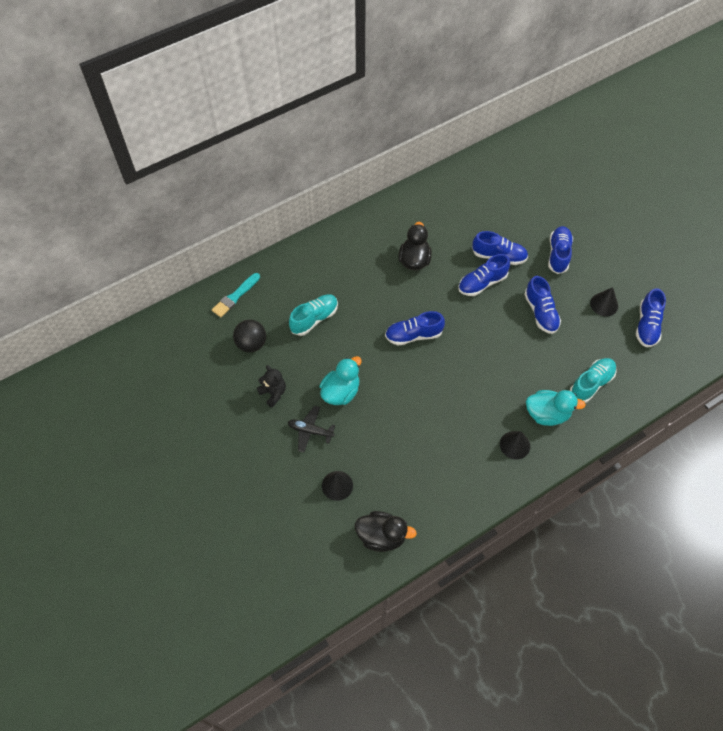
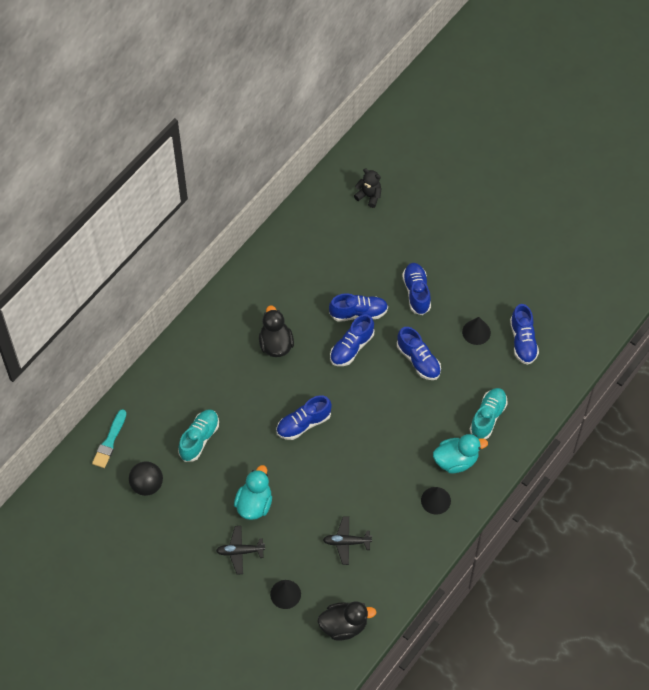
camera: 20 degrees left, 0 degrees up
black teddy bear [257,365,286,408] -> black teddy bear moved to [354,168,381,208]
none -> black plane [323,516,372,565]

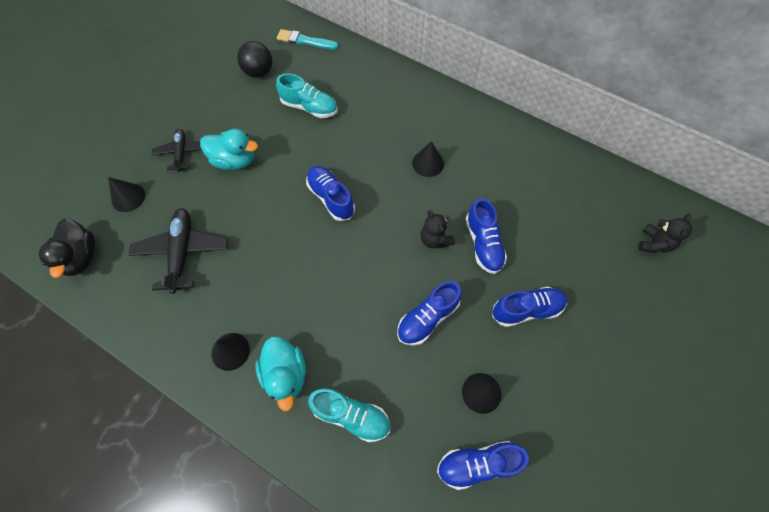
camera: 85 degrees right, 5 degrees up
black duck [259,305,294,357] -> black cone [412,141,444,177]
black plane [323,516,372,565] -> black plane [129,208,228,294], size x1.62
blue shoe [330,314,374,366] -> black teddy bear [420,210,455,248]

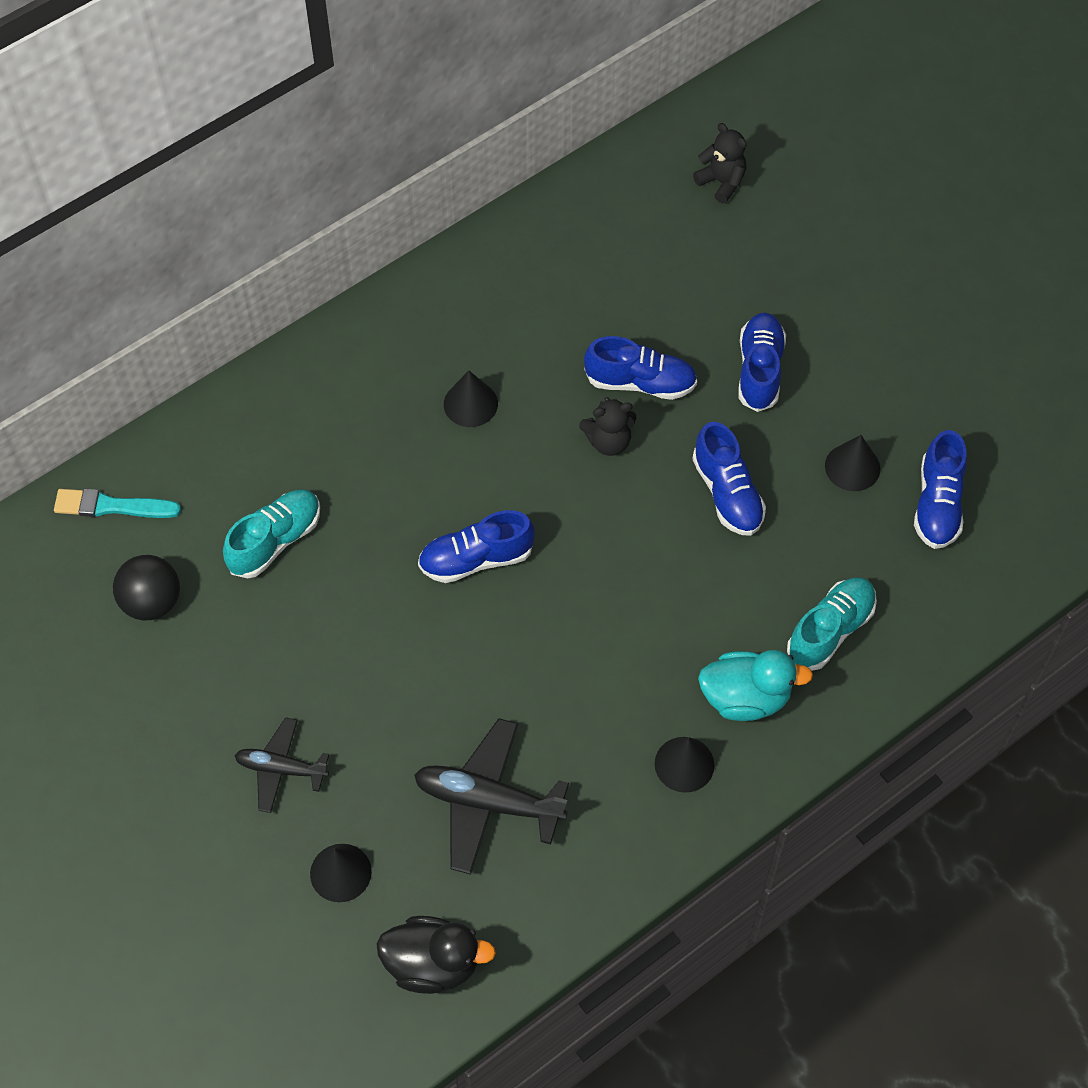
camera: 70 degrees left, 5 degrees down
turquoise duck [200,128,258,170] -> none
turquoise brush [277,29,339,50] -> turquoise brush turned 60 degrees clockwise [54,489,181,518]

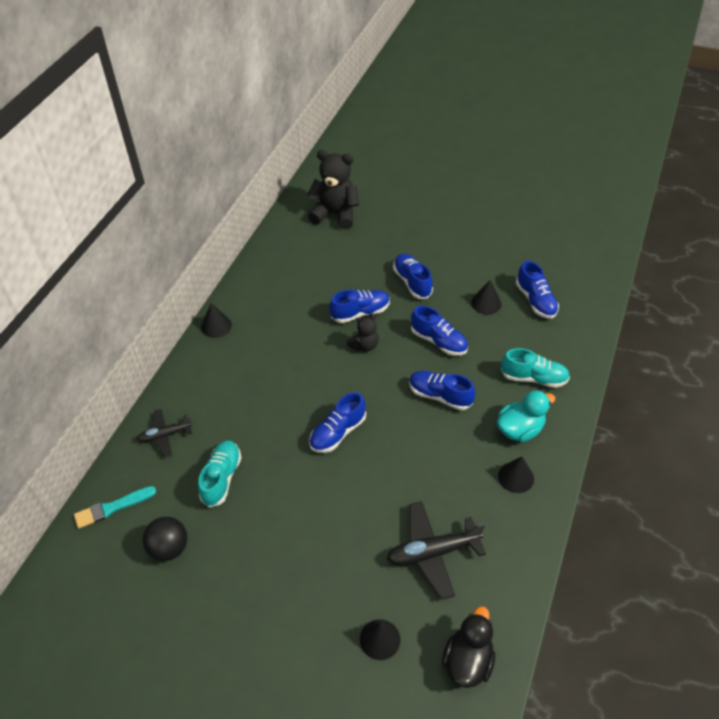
camera: 30 degrees left, 10 degrees down
black plane [234,717,329,813] -> black plane moved to [137,409,192,457]
black duck [376,916,496,994] -> black duck turned 45 degrees counterclockwise [442,606,495,688]
black cone [444,371,498,427] -> black cone moved to [201,303,232,338]
black teddy bear [693,123,747,204] -> black teddy bear [307,150,359,229], size x1.84
turquoise shoe [787,577,877,671] -> turquoise shoe turned 90 degrees clockwise [501,348,570,388]
none -> blue shoe [409,371,476,410]

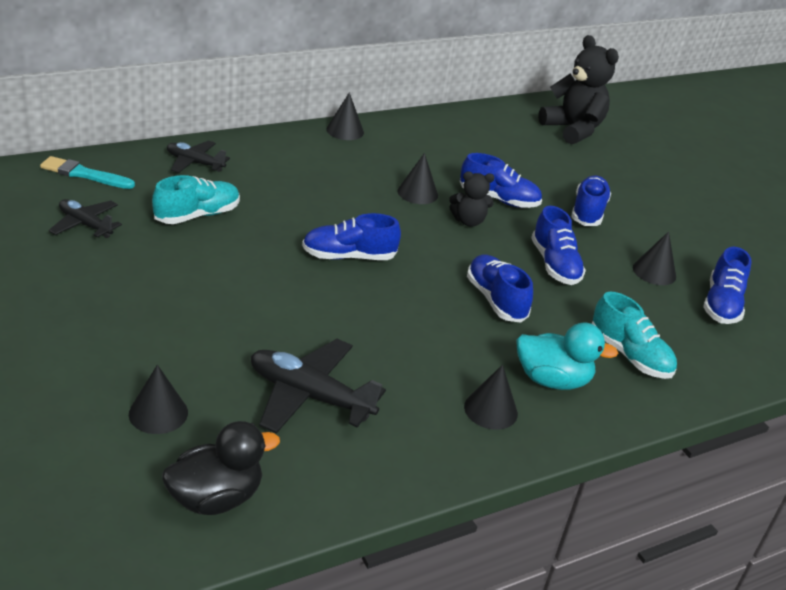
camera: 35 degrees right, 15 degrees down
black ball [143,517,187,561] -> black plane [49,199,122,238]
none -> black cone [397,153,438,204]

